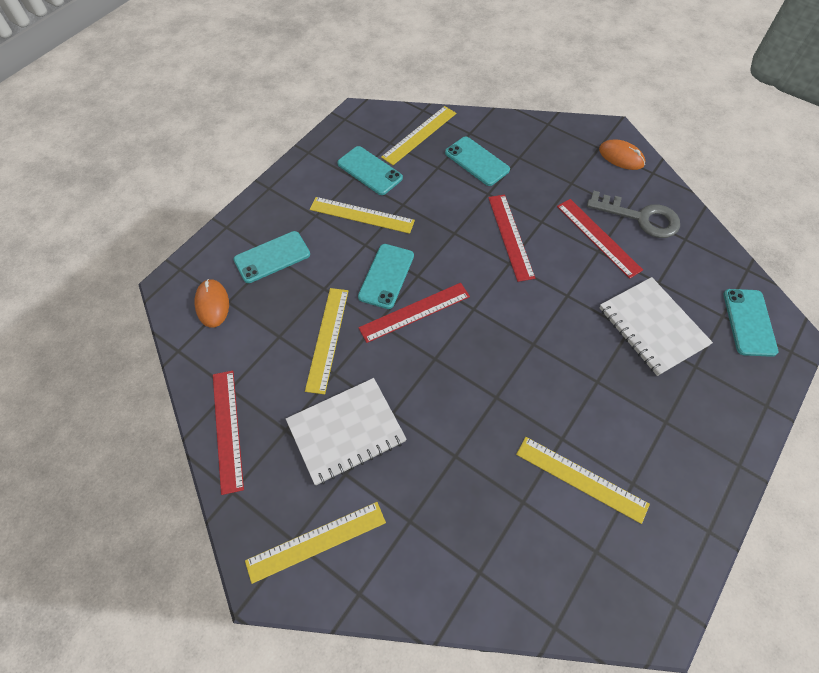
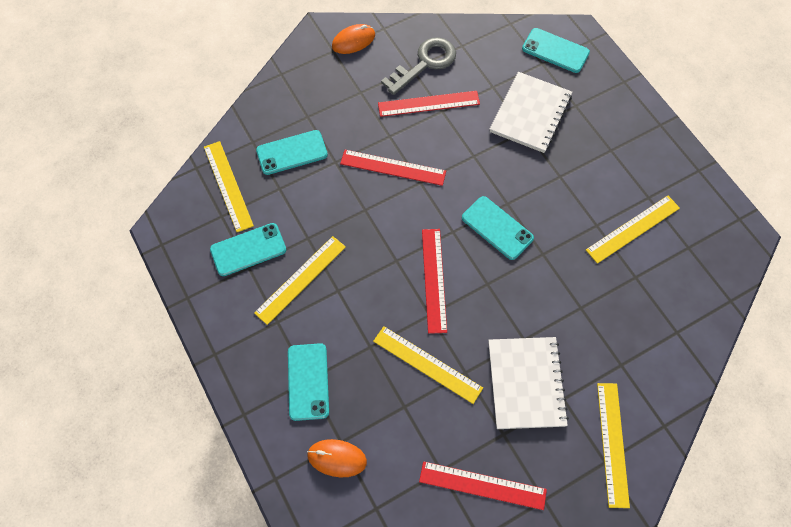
camera: 65 degrees left, 5 degrees up
turquoise phone [358,244,414,309] -> turquoise phone moved to [462,196,534,260]
white notebook [600,277,713,376] -> white notebook turned 60 degrees counterclockwise [490,72,572,153]

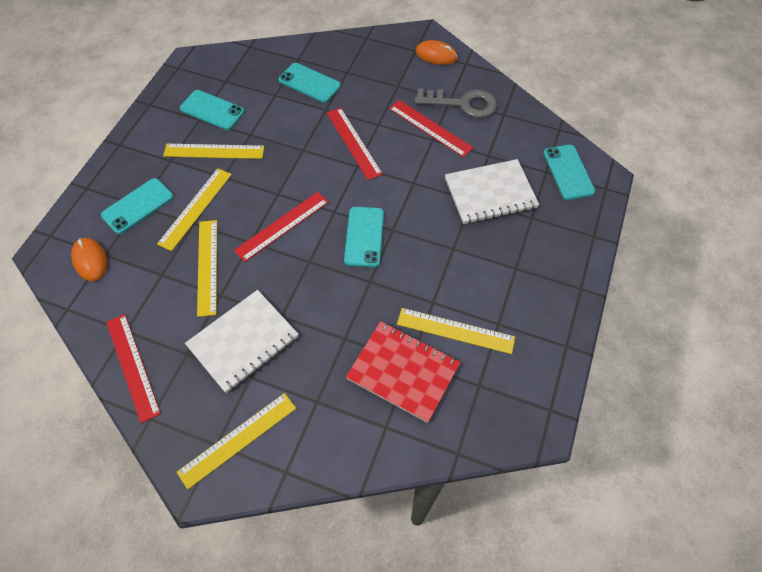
camera: 50 degrees right, 5 degrees down
yellow ruler [204,141,254,232] -> yellow ruler moved to [157,168,232,251]
none -> red notebook [346,321,461,423]

